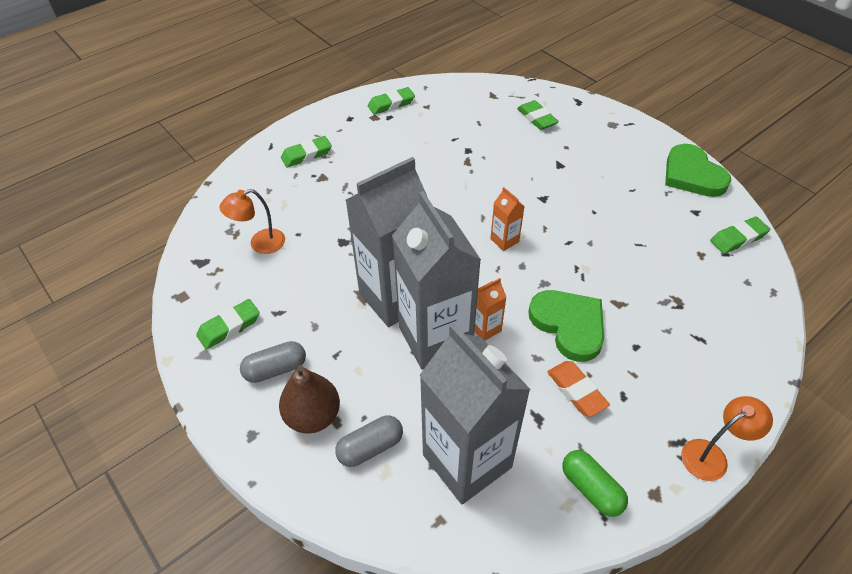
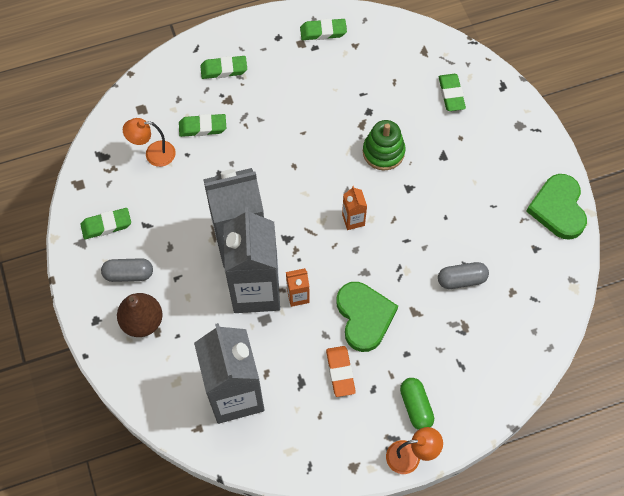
camera: 20 degrees right, 15 degrees up
grey capsule [335,415,403,467] -> grey capsule moved to [438,262,489,289]
green capsule [563,450,628,517] -> green capsule moved to [400,378,434,430]
green eraser [710,217,770,254] -> green eraser moved to [179,114,226,137]
none -> green stacking toy [363,120,406,170]

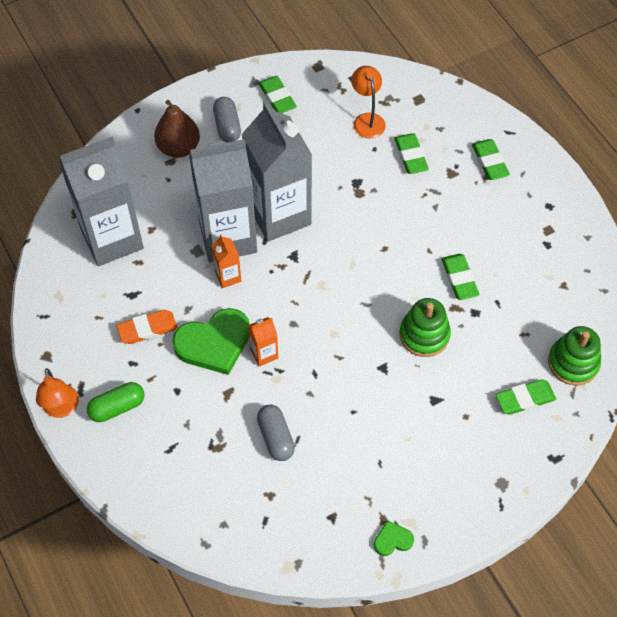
camera: 80 degrees right, 5 degrees down
green eraser [300,19,347,40] -> green eraser moved to [441,254,480,300]
orange carton [342,186,367,230] -> orange carton moved to [248,317,278,367]
green heart [526,174,587,240] -> green heart [374,520,414,556], size x0.47
none -> green stacking toy [548,326,601,386]

